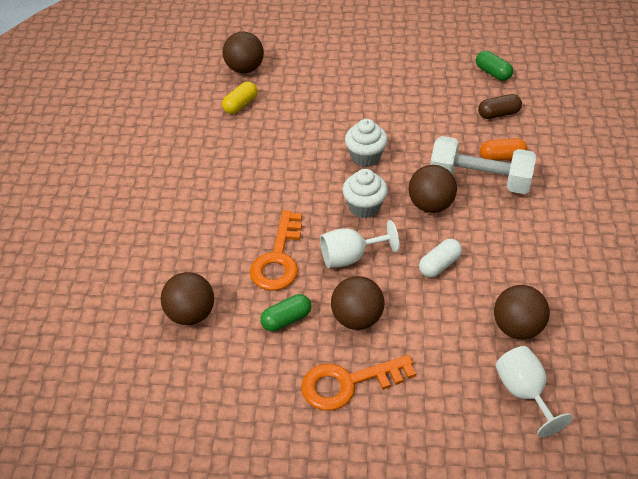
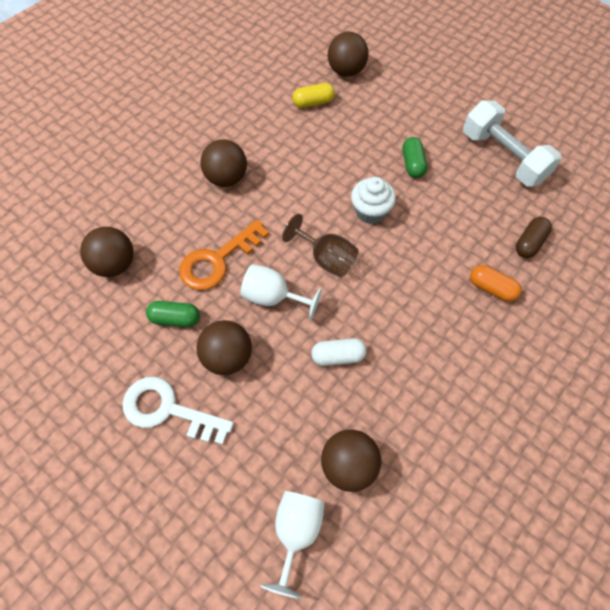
camera: 35 degrees right, 15 degrees up
orange key [301,355,416,411] -> white key [122,377,234,445]
white cupcake [343,169,388,218] -> brown goblet [282,214,358,277]
brown ball [408,165,457,213] -> brown ball moved to [201,139,247,187]
white dumbbell [430,136,536,194] -> white dumbbell moved to [463,101,562,187]
green capsule [476,51,513,81] -> green capsule moved to [403,137,427,178]
brown capsule [478,94,522,119] -> brown capsule turned 75 degrees counterclockwise [516,217,552,258]

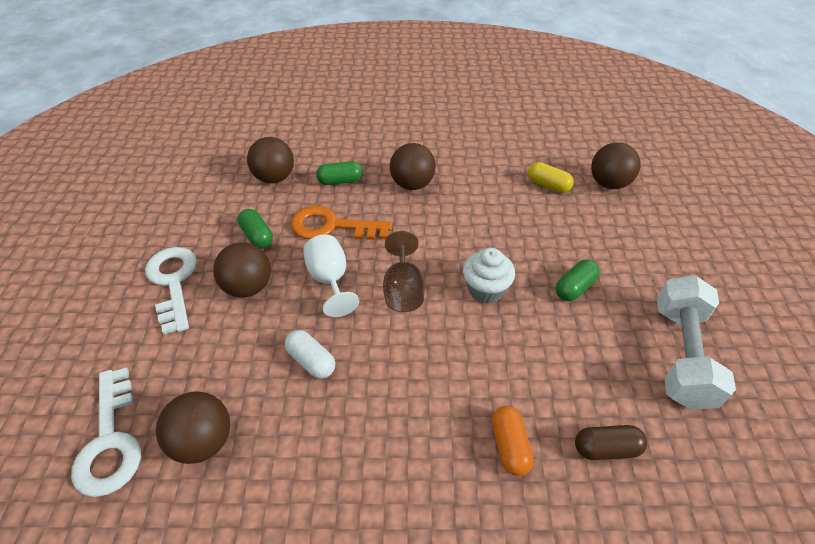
camera: 50 degrees right, 15 degrees down
white goblet [260,491,325,599] -> white key [71,367,141,497]
none -> green capsule [316,161,363,185]

